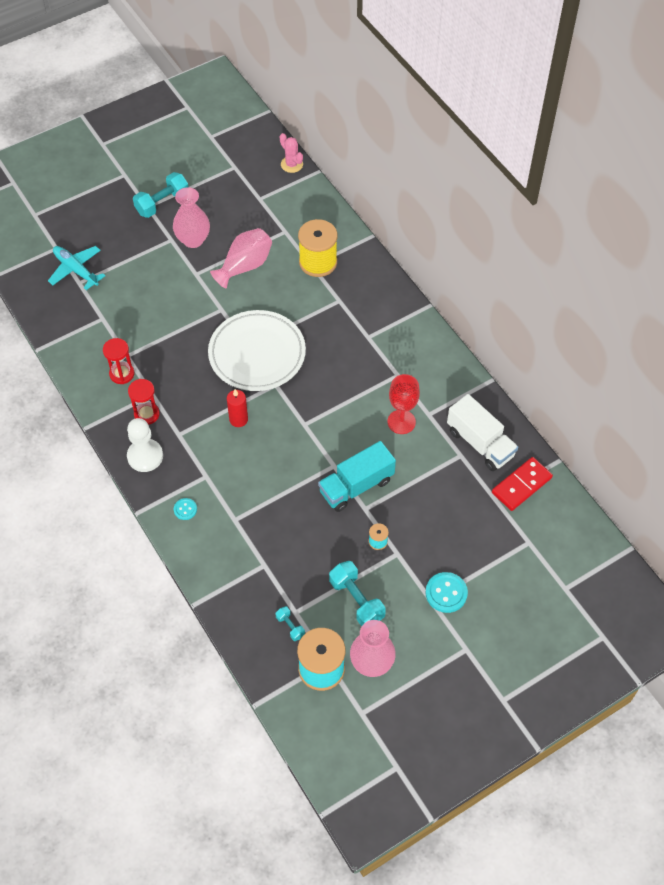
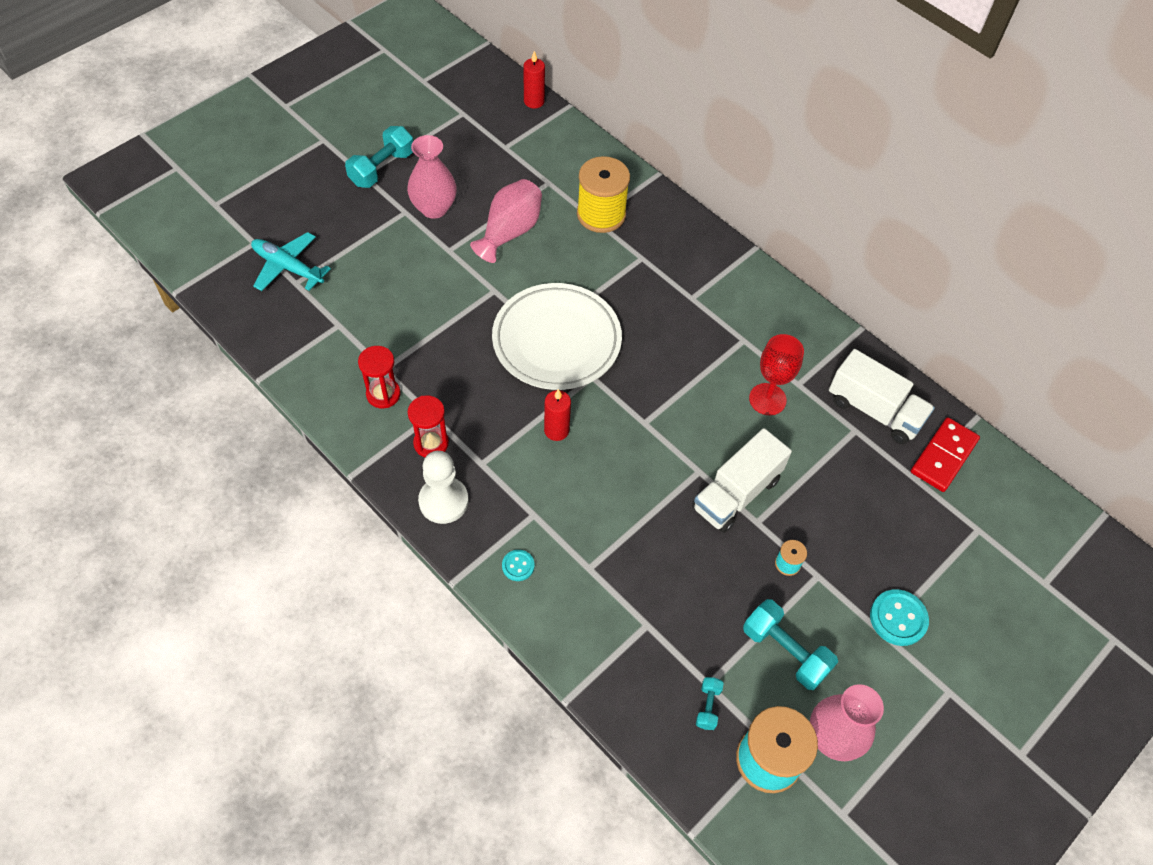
camera: 15 degrees left, 0 degrees up
turquoise dumbbell [276,606,305,641] -> turquoise dumbbell turned 60 degrees clockwise [696,677,724,730]
pink cactus [280,133,303,173] -> red candle [523,51,545,109]
turquoise truck [318,441,396,512] -> white truck [692,428,792,533]

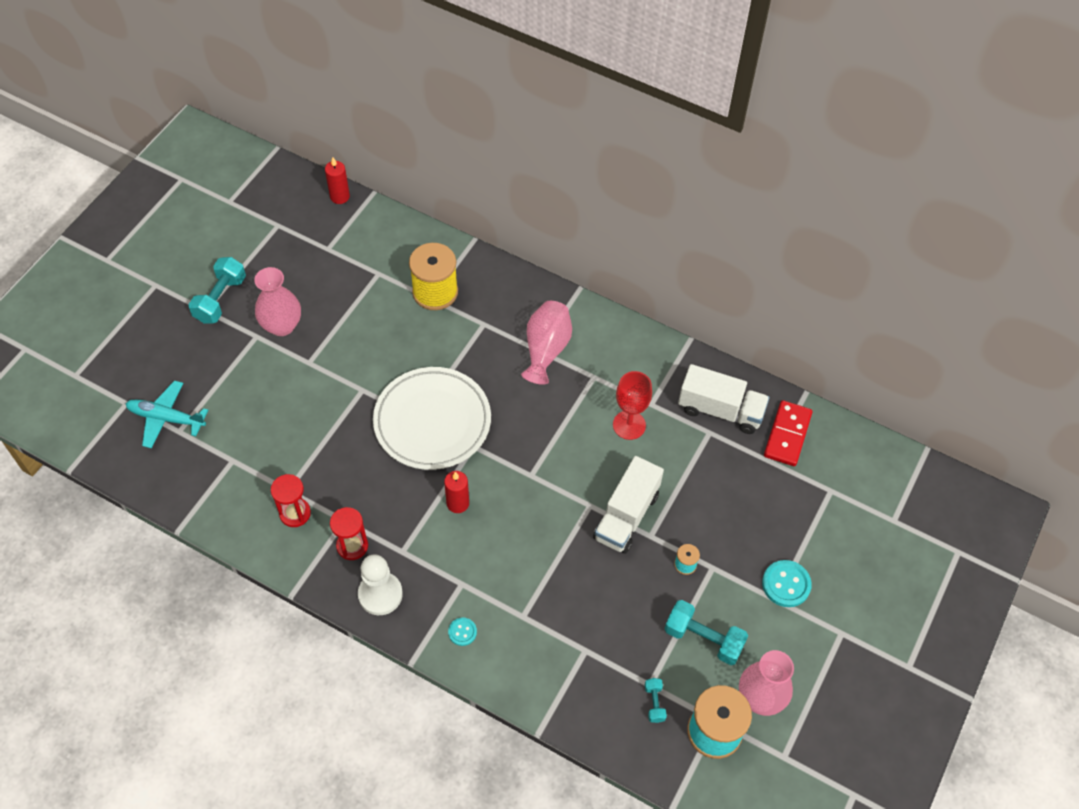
camera: 15 degrees left, 0 degrees up
pink vase [470,179,542,263] -> pink vase moved to [521,301,572,385]

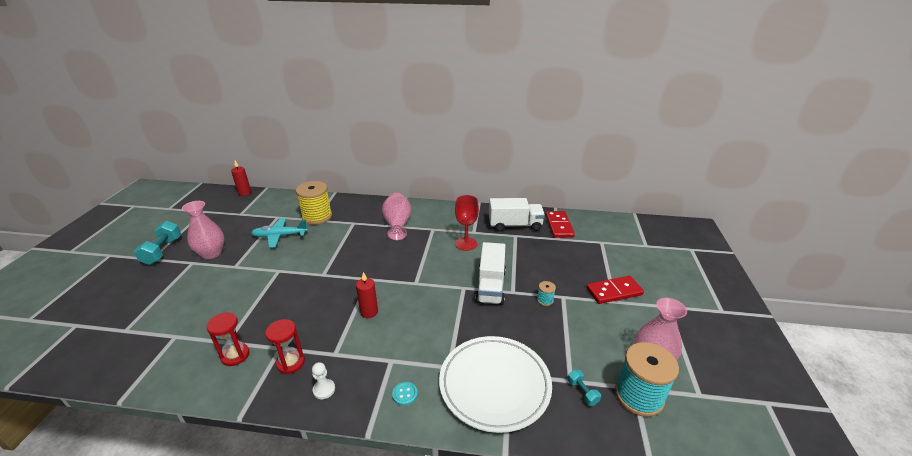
camera: 20 degrees left, 25 degrees down
turquoise plane [126,380,208,449] -> turquoise plane moved to [251,218,308,248]
white pawn [358,554,403,615] -> white pawn [312,362,335,399], size x0.55
white plate [373,367,491,470] -> white plate moved to [439,336,552,433]
turquoise dumbbell [665,600,748,665] -> none
turquoise button [762,560,812,607] -> red domino [586,276,644,304]

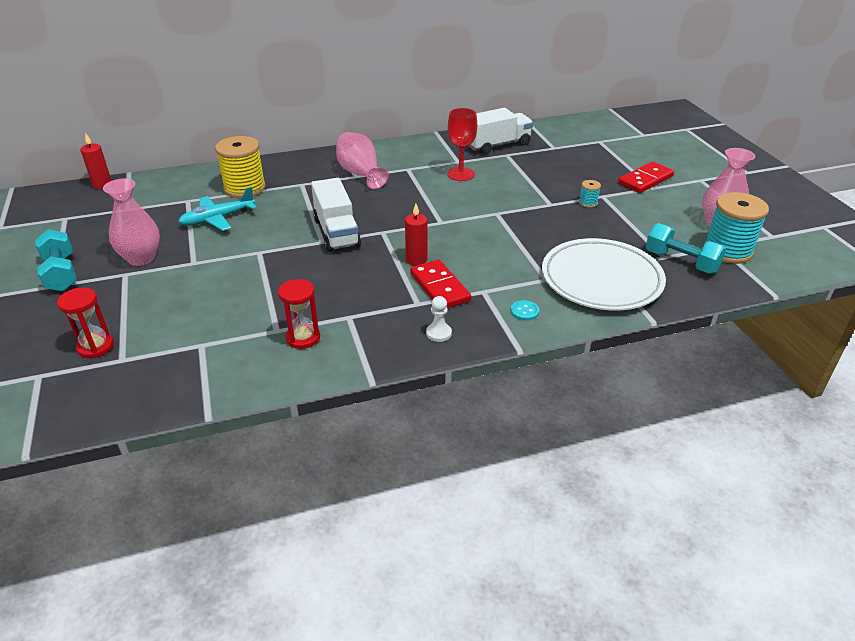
camera: 25 degrees left, 5 degrees up
red hourglass [265,319,305,374] -> red hourglass moved to [57,288,114,358]
white truck [475,242,506,305] -> white truck moved to [311,178,361,252]
red domino [546,211,575,238] -> red domino moved to [410,260,471,308]
turquoise dumbbell [568,370,601,406] -> turquoise dumbbell [646,223,726,274], size x1.95

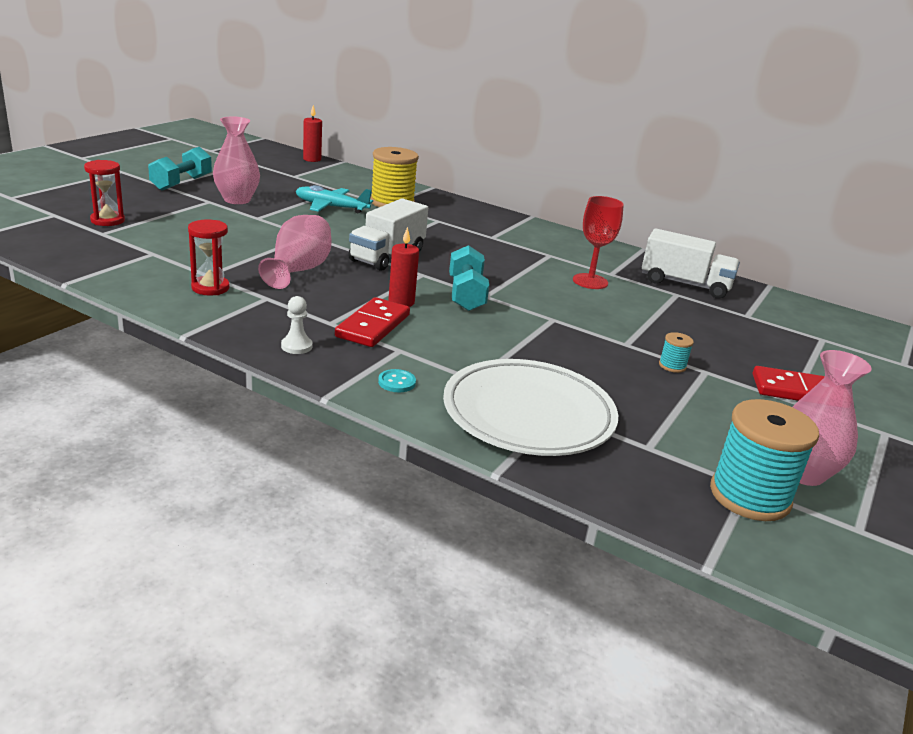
camera: 45 degrees right, 10 degrees down
pink vase [336,132,389,189] -> pink vase moved to [258,215,332,289]
turquoise dumbbell [646,223,726,274] -> turquoise dumbbell moved to [449,245,489,311]

